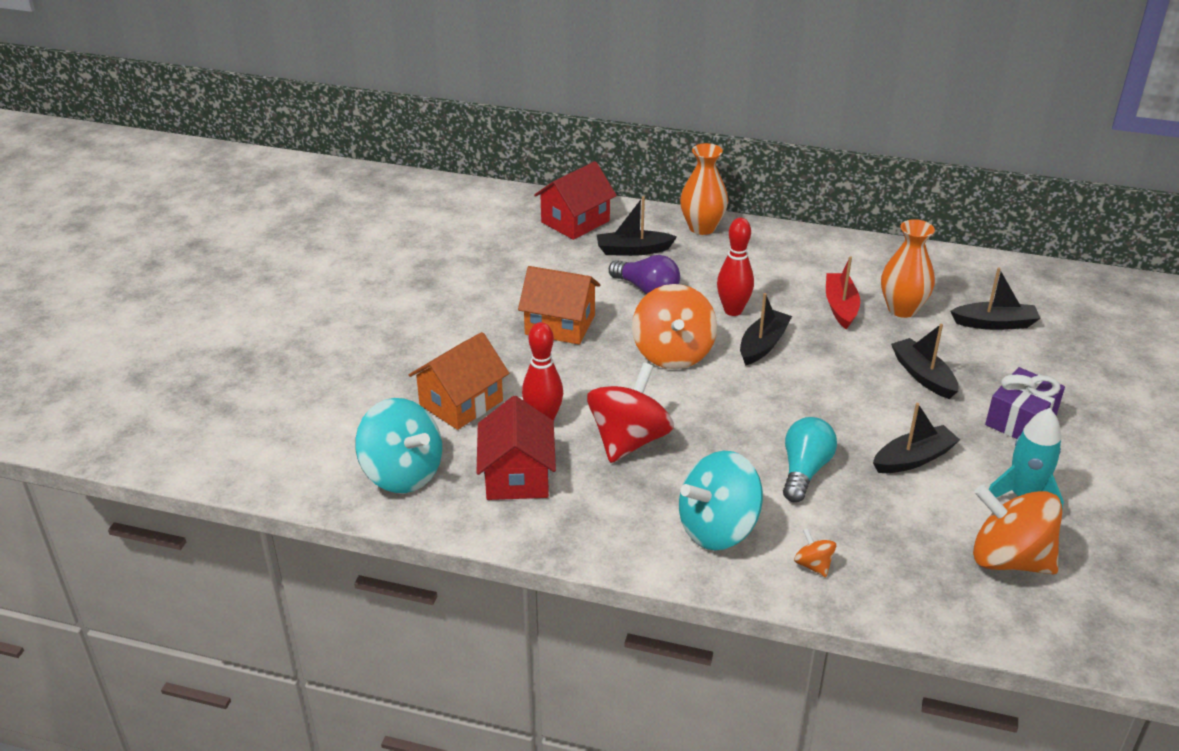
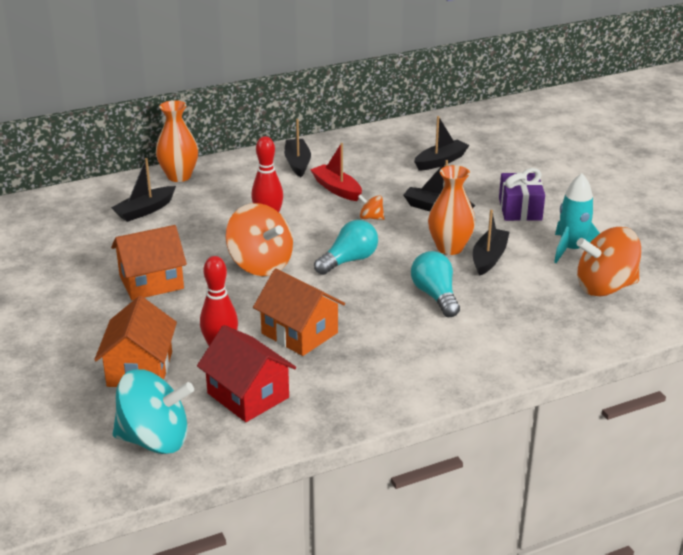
camera: 40 degrees left, 5 degrees down
red house [534,161,617,240] -> none
red spinning top [587,363,674,463] -> orange house [253,268,345,356]
purple light bulb [609,255,680,295] -> none
turquoise spinning top [679,451,763,551] -> none
black boat [740,293,792,366] -> black boat moved to [284,119,311,177]
orange spinning top [794,528,836,577] -> orange spinning top moved to [358,195,385,220]
orange vase [881,219,935,318] -> orange vase moved to [428,165,475,255]
none -> turquoise light bulb [314,220,378,275]

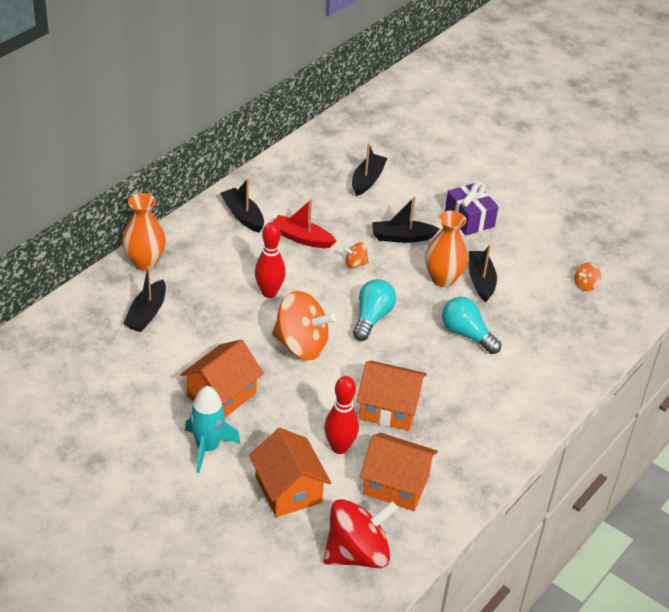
camera: 30 degrees left, 10 degrees up
turquoise spinning top [113,369,194,454] -> red spinning top [324,499,398,568]
red house [197,325,296,422] -> orange house [360,433,438,511]
turquoise rocket [554,173,600,263] -> turquoise rocket moved to [185,386,240,473]
orange spinning top [577,227,641,297] -> orange spinning top [574,263,601,291], size x0.44

